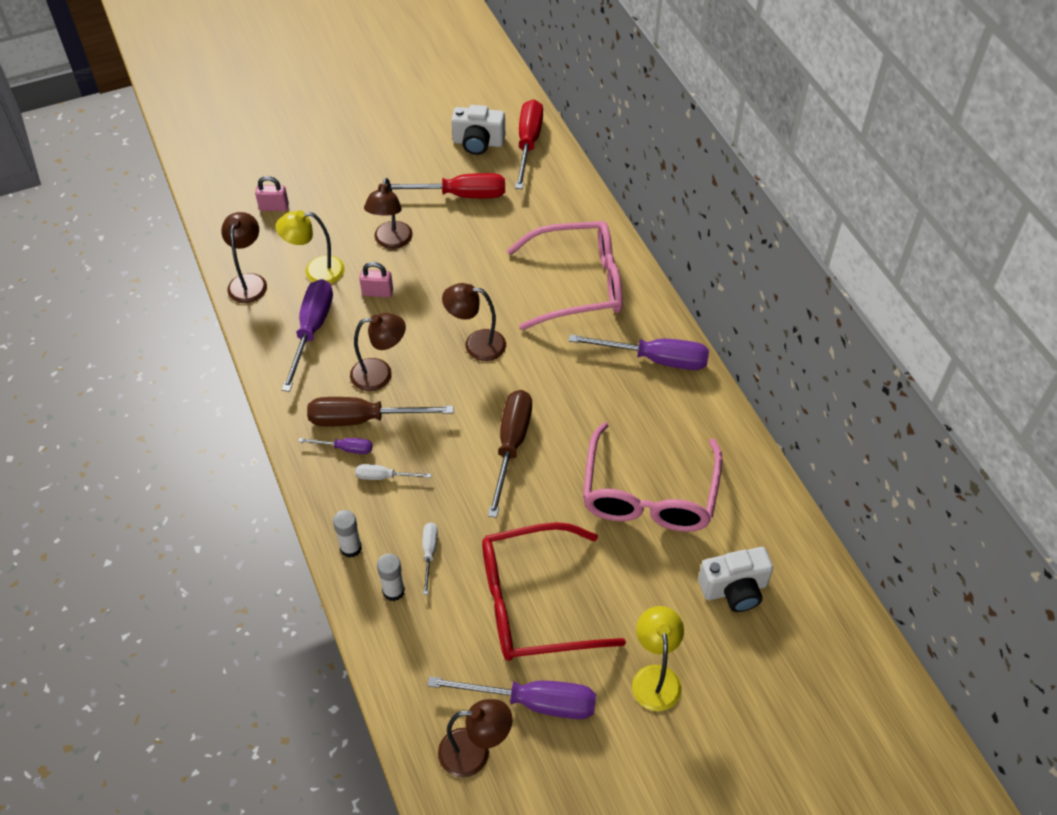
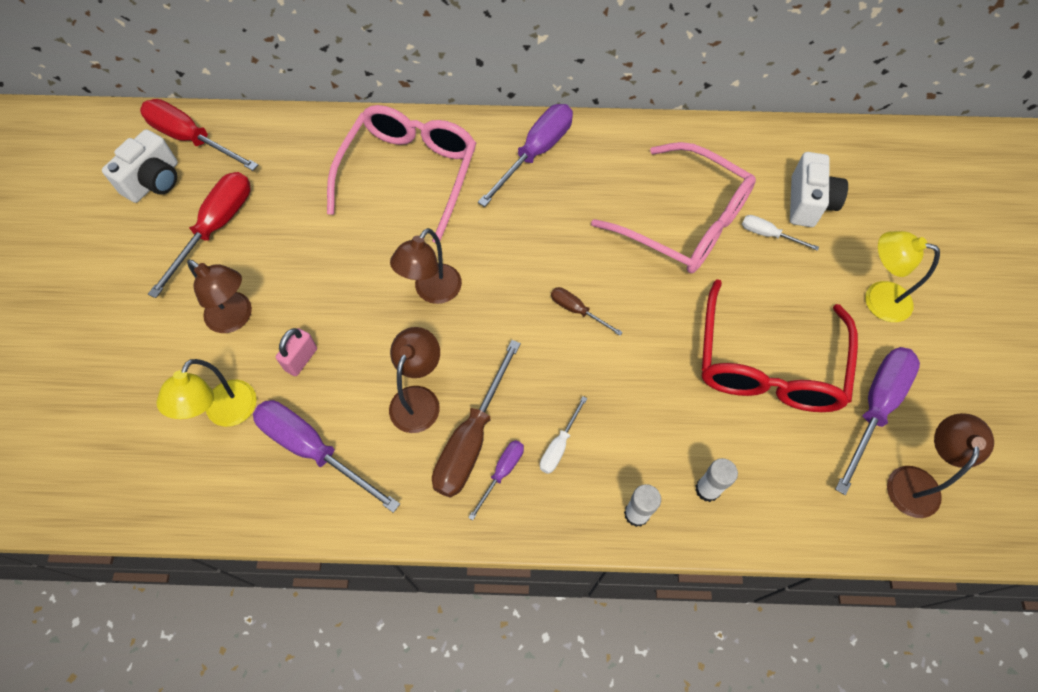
camera: 65 degrees left, 10 degrees up
brown lamp [221,212,267,303] -> none
pink padlock [255,176,289,211] -> none
white screwdriver [422,522,438,595] -> white screwdriver moved to [742,215,819,251]
brown screwdriver [488,390,532,518] -> brown screwdriver [551,287,623,336], size x0.51

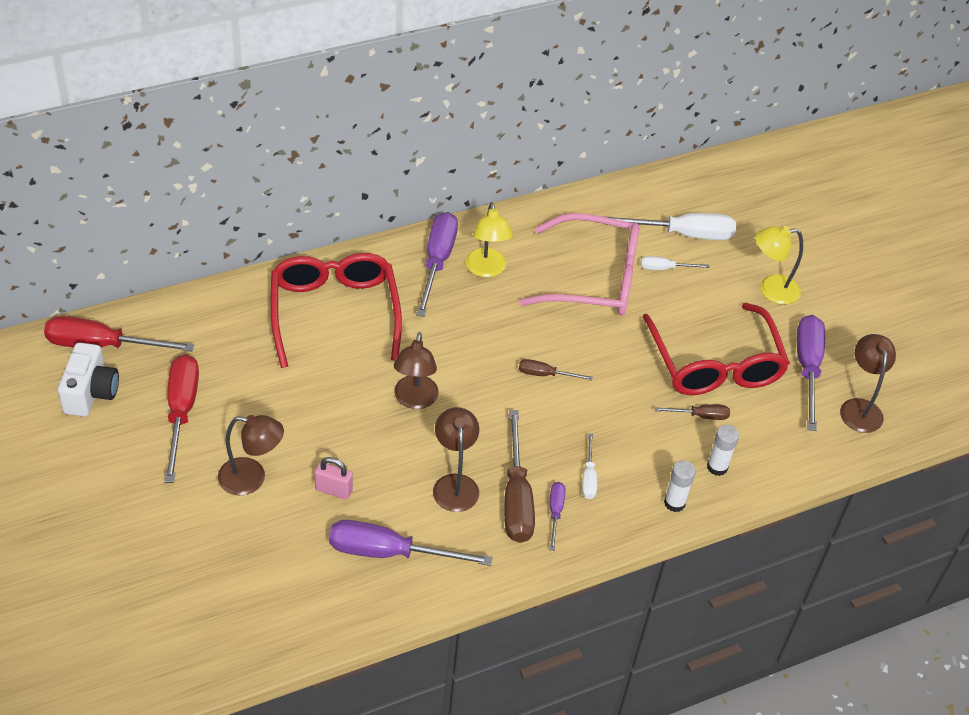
camera: 30 degrees left, 15 degrees down
yellow lamp [156,359,257,427] -> yellow lamp moved to [466,202,513,277]
pink padlock [276,328,317,376] -> pink padlock turned 75 degrees counterclockwise [315,457,353,500]
pink glasses [327,105,476,243] -> red glasses [271,253,402,368]
white camera [790,152,848,227] -> white screwdriver [603,213,736,240]
none -> brown screwdriver [655,404,730,420]

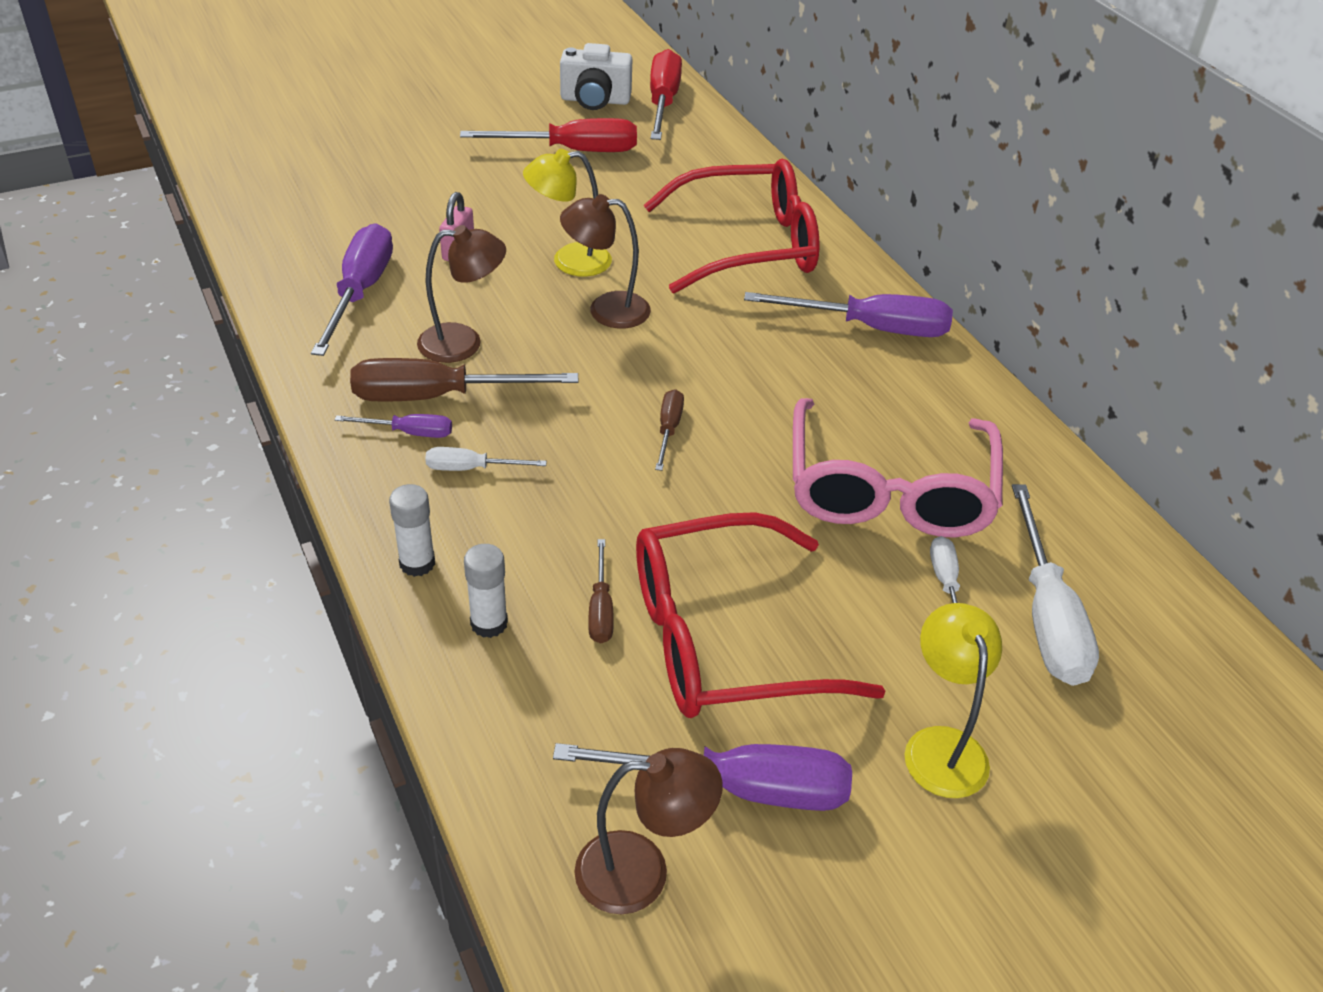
camera: 90 degrees right, 5 degrees down
brown lamp [218,415,284,495] -> none
yellow lamp [466,202,513,277] -> yellow lamp moved to [523,148,612,277]

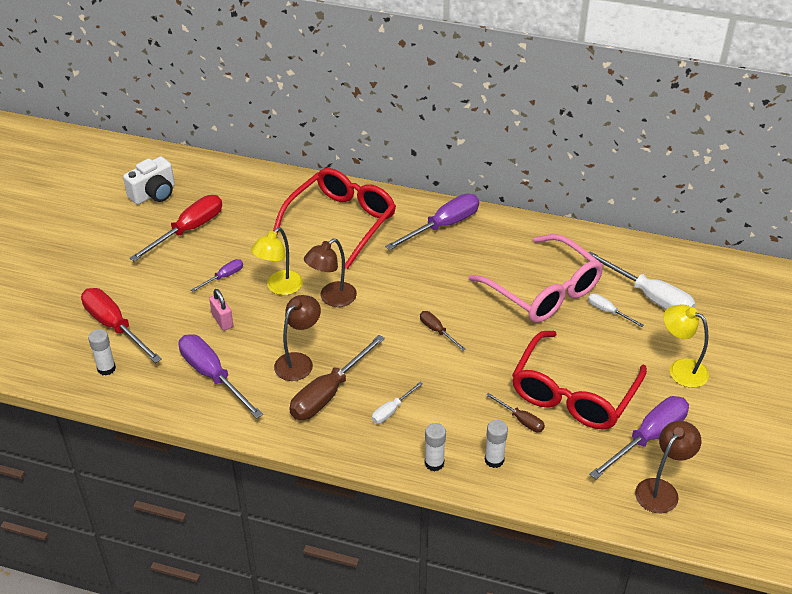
camera: 45 degrees left, 0 degrees up
purple screwdriver [335,414,452,438] -> purple screwdriver moved to [191,259,243,292]
red screwdriver [650,49,682,140] -> red screwdriver moved to [81,288,162,363]
none -> white glue stick [88,329,116,376]

